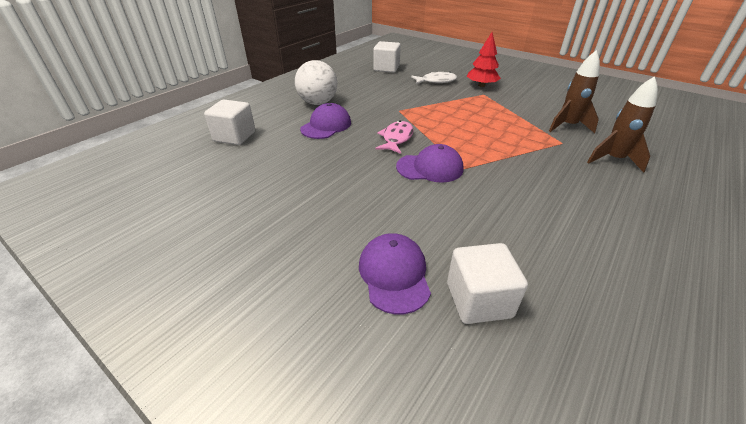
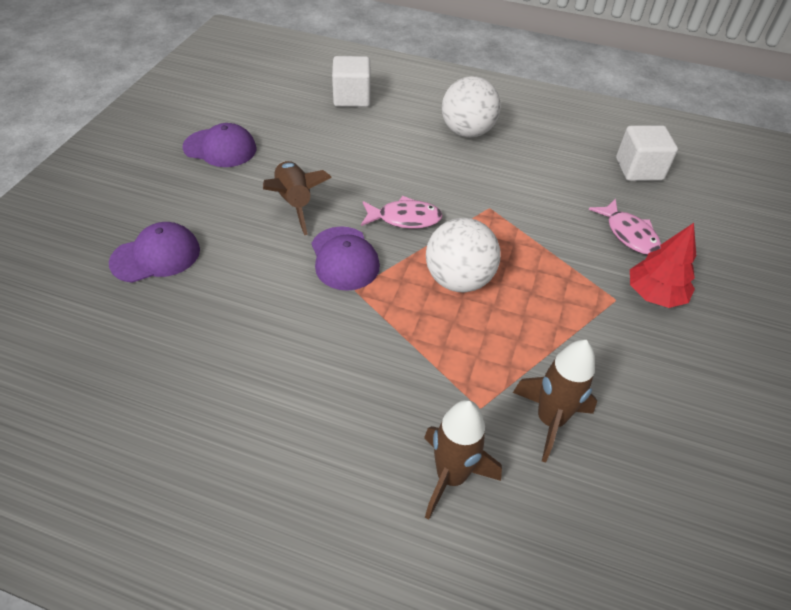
camera: 70 degrees right, 10 degrees up
purple cap [300,103,351,139] -> purple cap moved to [182,123,256,167]
white fish [411,72,457,84] -> pink fish [589,199,661,255]
white cube [447,243,528,324] -> none
none -> brown rocket [263,161,332,235]
none -> white ball [426,218,500,292]

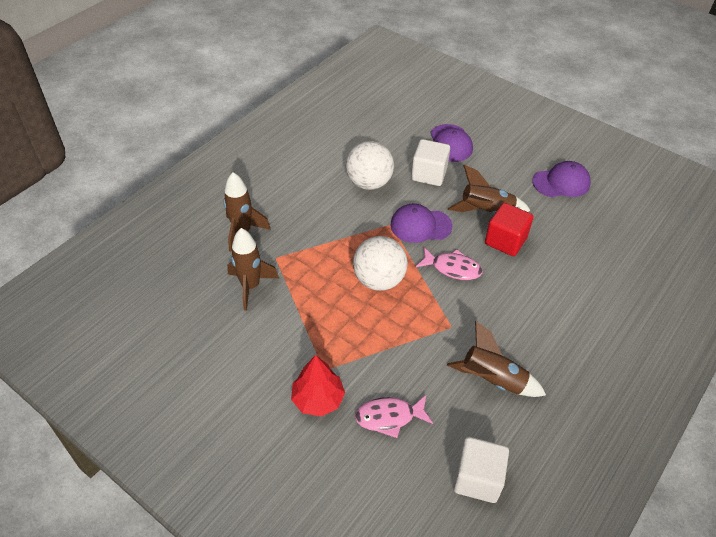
camera: 110 degrees right, 0 degrees up
purple cap [182,123,256,167] -> purple cap turned 135 degrees counterclockwise [532,161,591,197]
white cube [332,56,371,107] -> white cube moved to [411,139,450,186]
pink fish [361,196,443,229] -> pink fish turned 90 degrees counterclockwise [416,247,482,280]
white ball [442,76,501,138] -> white ball moved to [346,141,394,190]
none -> brown rocket [447,321,546,397]
none -> red cube [485,203,533,256]

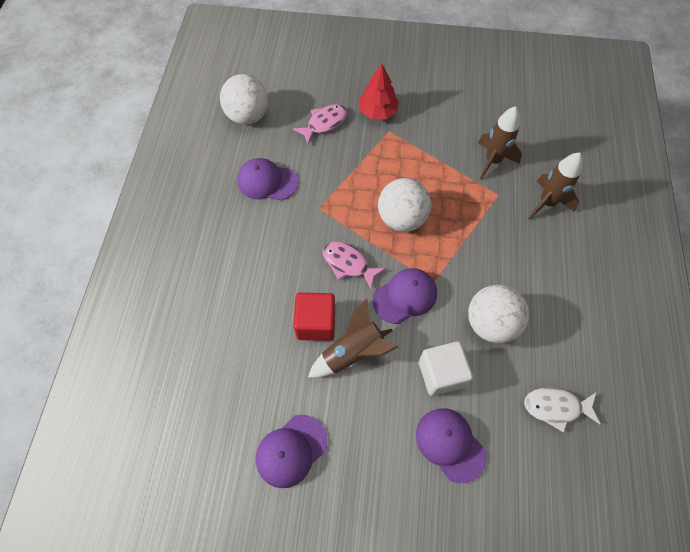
camera: 150 degrees right, 15 degrees up
pink fish [416,247,482,280] -> pink fish turned 45 degrees clockwise [322,242,386,289]
brown rocket [447,321,546,397] -> purple cap [237,158,298,201]
white cube [454,437,509,503] -> white ball [220,74,268,125]
none -> white fish [524,387,600,433]

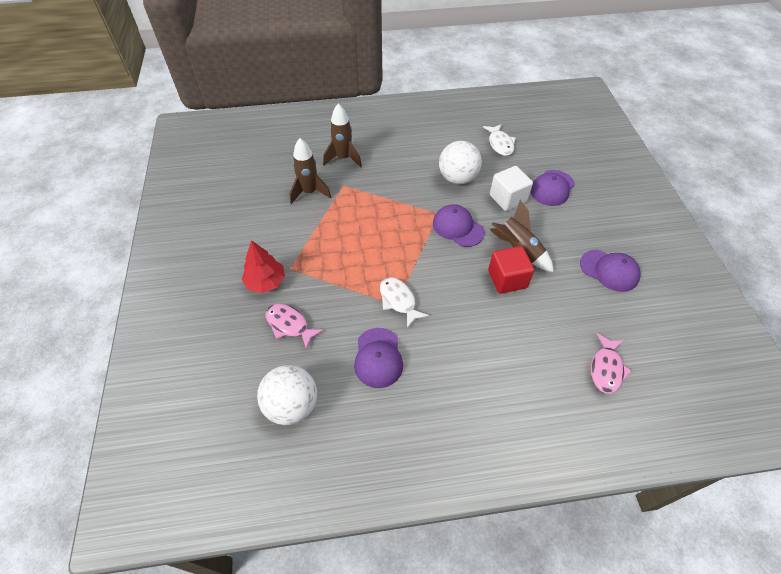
camera: 105 degrees left, 10 degrees down
pink fish [322,242,386,289] -> pink fish moved to [591,333,632,394]
white ball [378,178,431,232] -> none
none -> white fish [380,277,429,328]

